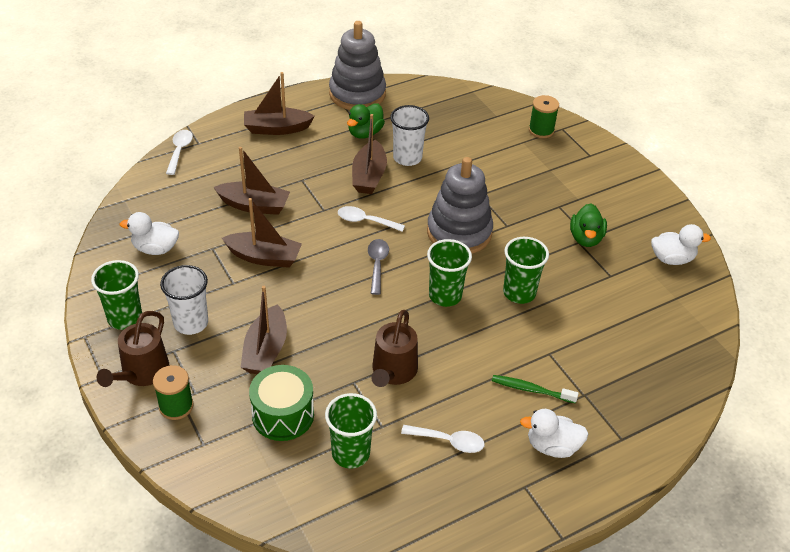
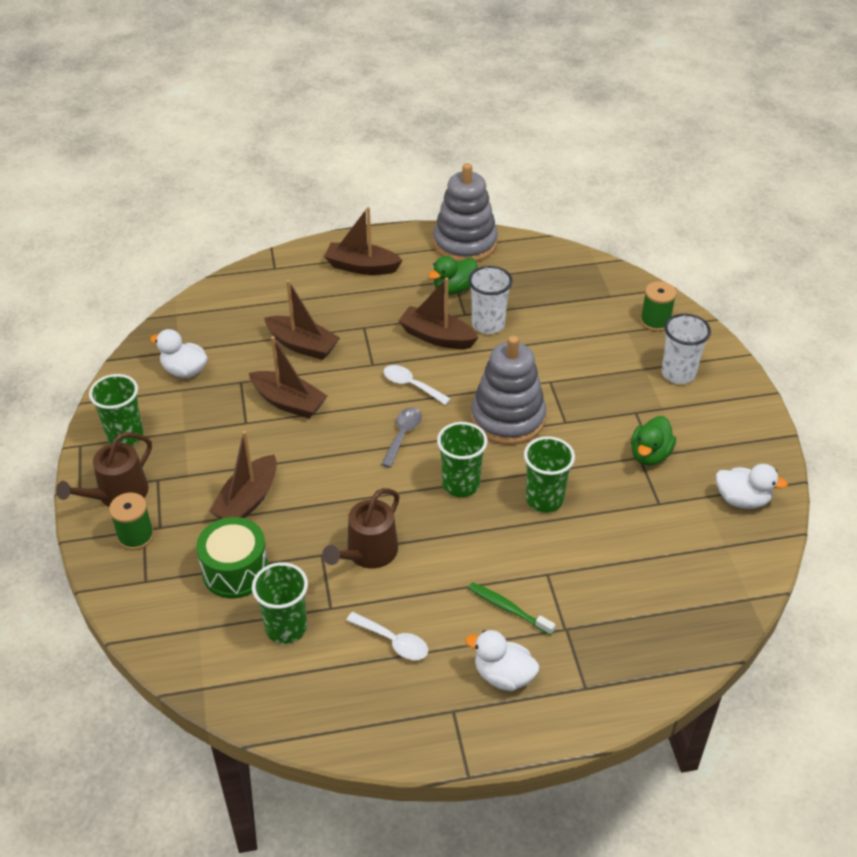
camera: 20 degrees right, 0 degrees up
white cup [160,265,208,335] -> white cup moved to [662,314,711,384]
white spoon [166,130,193,175] -> none
brown boat [352,114,387,194] -> brown boat turned 90 degrees clockwise [398,278,478,349]

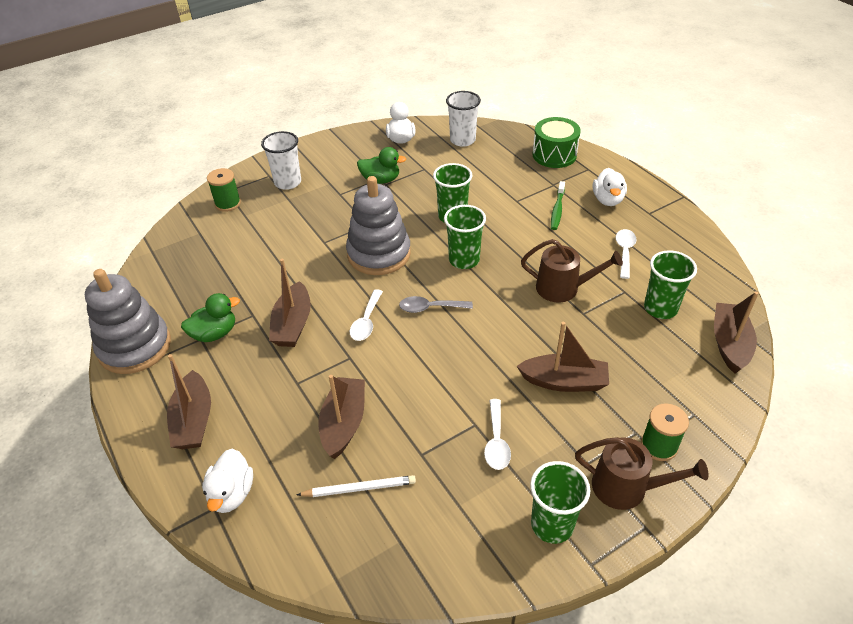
camera: 110 degrees left, 0 degrees up
white duck [150,329,208,378] -> white duck moved to [202,449,253,513]
green drum [196,517,269,598] -> green drum moved to [533,117,581,168]
brown boat [249,336,327,419] -> brown boat moved to [714,291,759,374]
green duck [428,256,477,295] -> green duck turned 60 degrees counterclockwise [181,293,240,342]
white cup [468,266,513,334] -> white cup moved to [446,91,481,147]
none -> white pencil [297,475,416,497]
none -> white spoon [484,399,511,470]

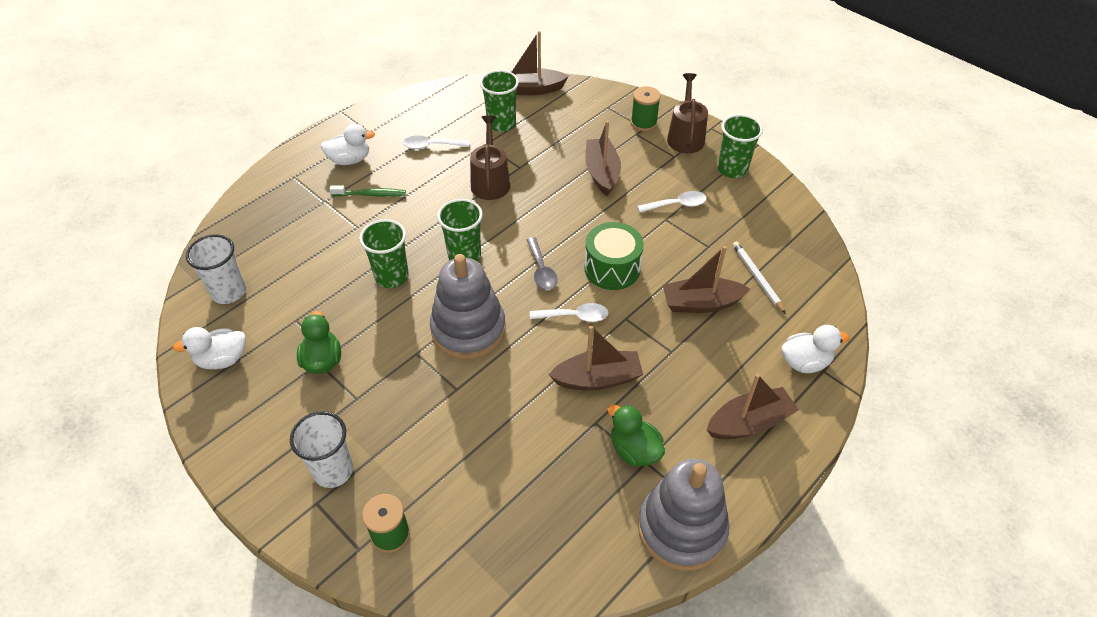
camera: 105 degrees left, 5 degrees up
green drum [533,117,581,168] -> green drum moved to [585,222,644,290]

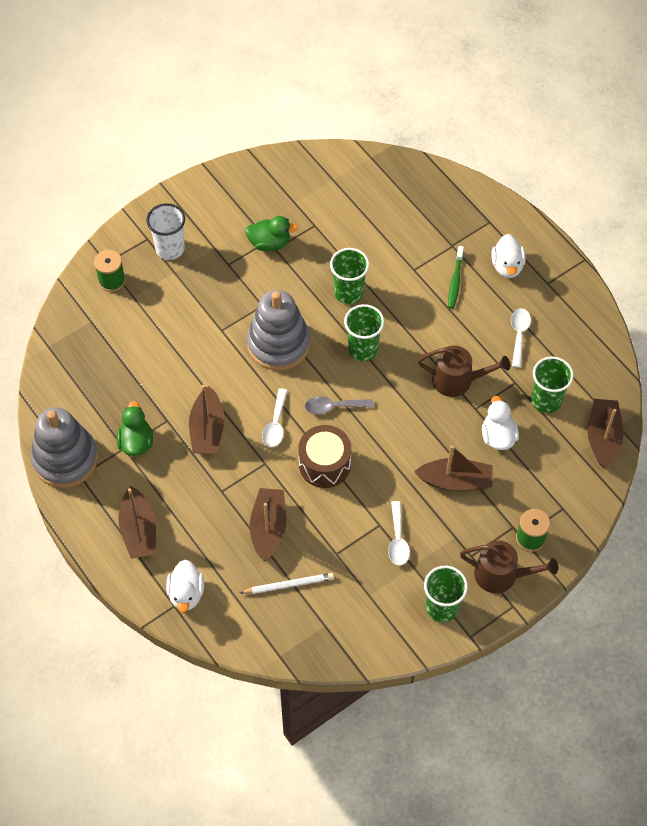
camera: 100 degrees right, 10 degrees up
white duck [173,327,246,369] -> white duck moved to [482,396,519,450]
white cup [186,234,246,304] -> none
green drum [585,222,644,290] -> brown drum [298,425,352,488]
green duck [607,404,665,466] -> green duck turned 60 degrees counterclockwise [117,401,153,456]

